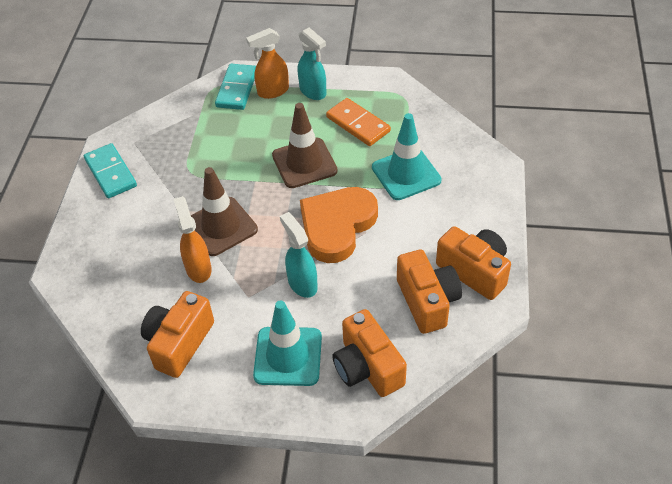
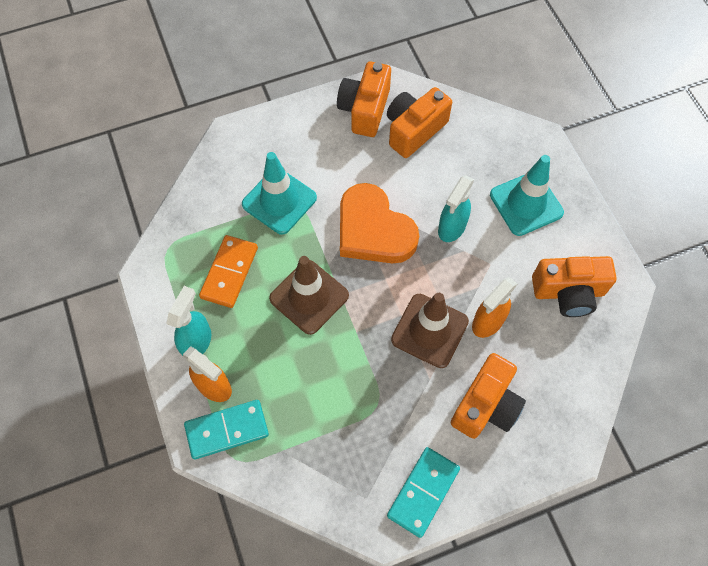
camera: 120 degrees left, 15 degrees up
orange heart [300,187,378,263] -> orange heart turned 45 degrees clockwise [340,183,419,263]
orange camera [332,309,407,397] -> orange camera moved to [451,353,526,439]

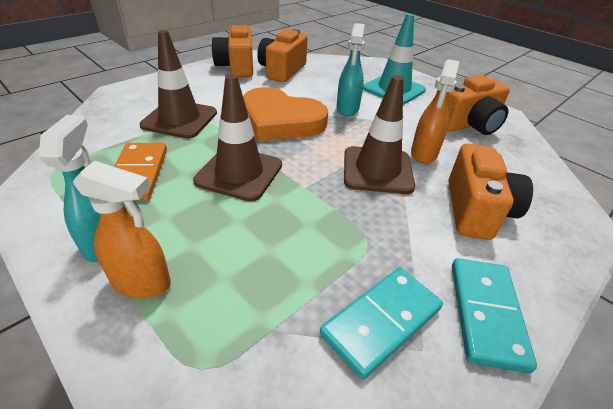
camera: 25 degrees left, 25 degrees down
turquoise domino [184,400,269,459] -> turquoise domino moved to [320,268,443,380]
turquoise traffic cone [242,152,317,235] -> brown traffic cone [140,30,217,138]

